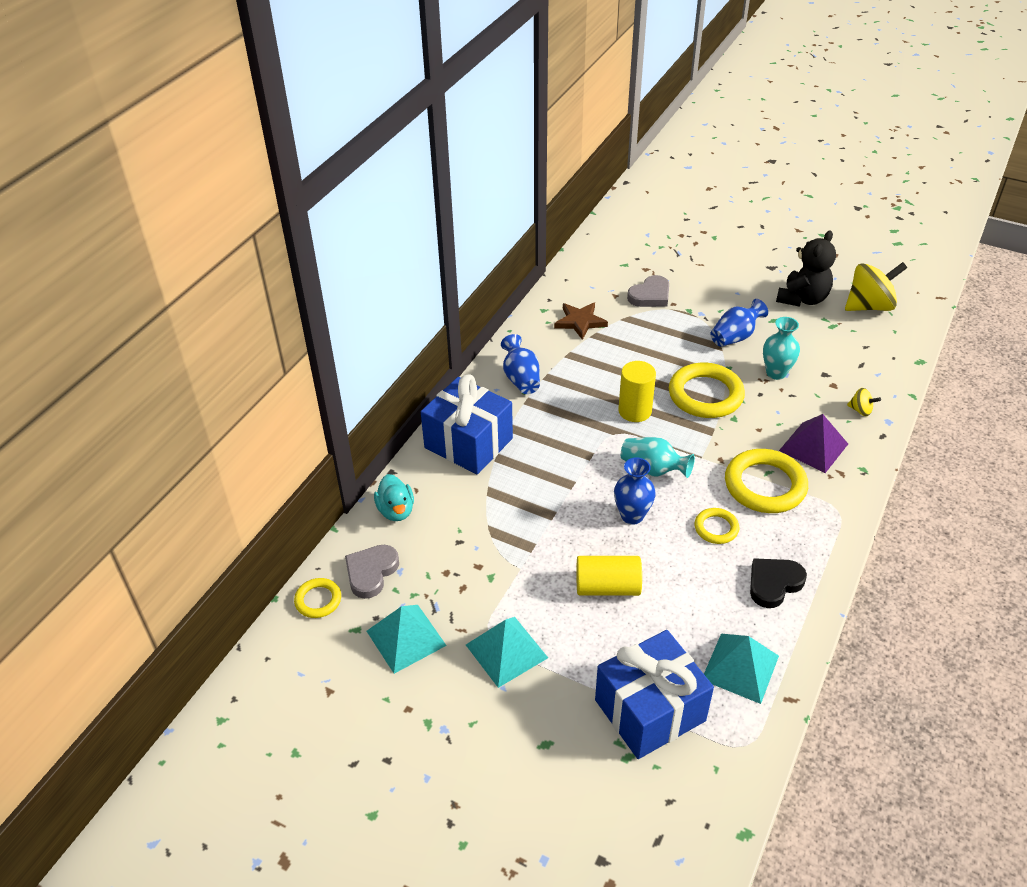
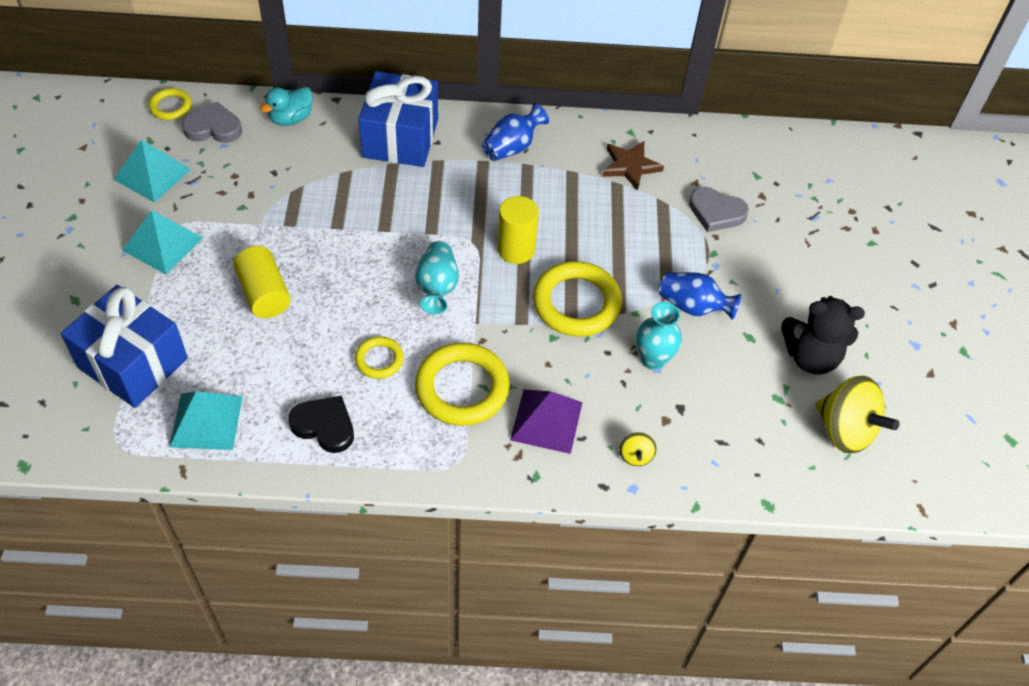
camera: 60 degrees right, 10 degrees up
blue vase [614,457,656,525] -> none

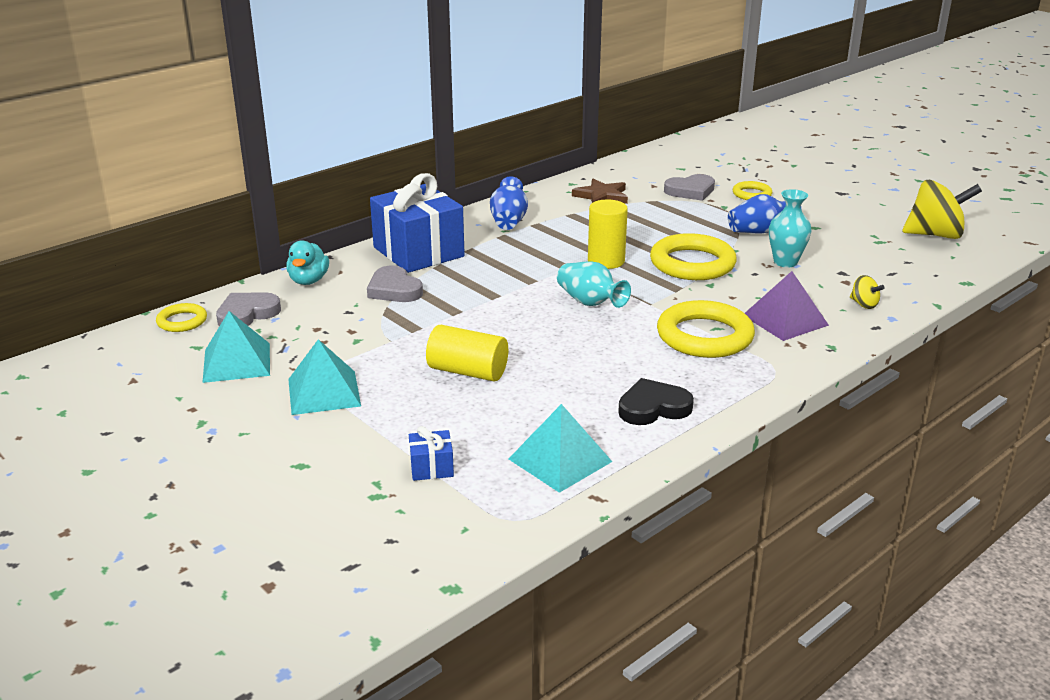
camera: 40 degrees left, 25 degrees down
blue gift [61,285,188,408] -> blue gift [409,426,454,481], size x0.41
yellow ring [355,336,404,379] -> yellow ring moved to [733,181,772,200]
black teddy bear [781,296,865,374] -> none
none -> grey heart [367,265,423,302]

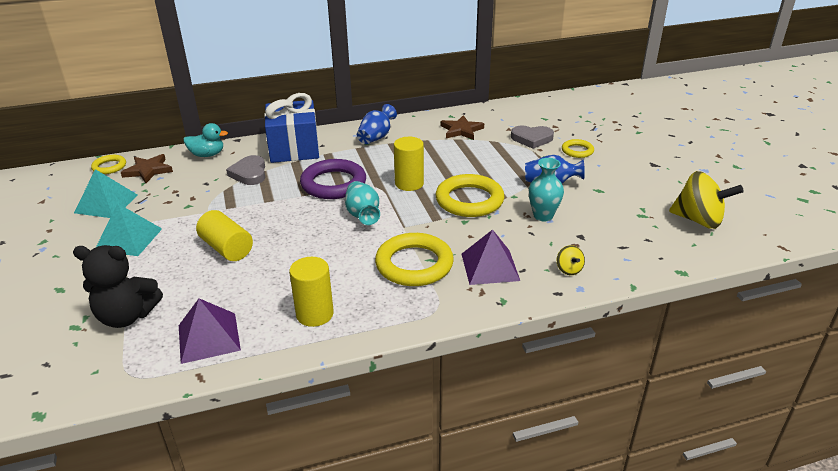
camera: 25 degrees right, 5 degrees up
grey heart [216,292,281,326] -> brown star [121,154,173,183]
turquoise duck [286,241,329,285] -> turquoise duck turned 120 degrees counterclockwise [183,123,228,157]
blue gift [409,426,454,481] -> black teddy bear [73,245,163,328]
turquoise pyramid [509,404,612,493] -> purple pyramid [179,298,241,364]
black heart [618,378,694,425] -> yellow cylinder [289,257,334,327]
none -> purple ring [300,159,366,199]

